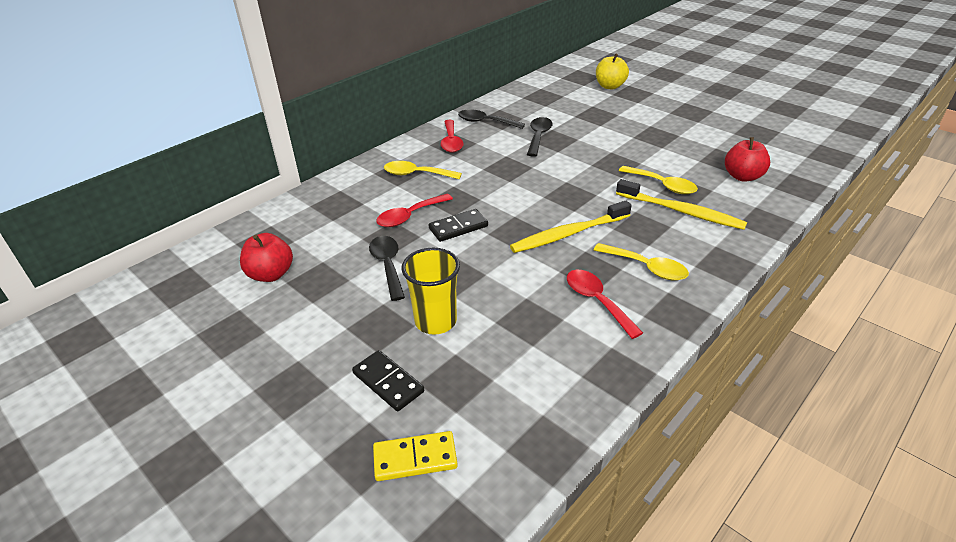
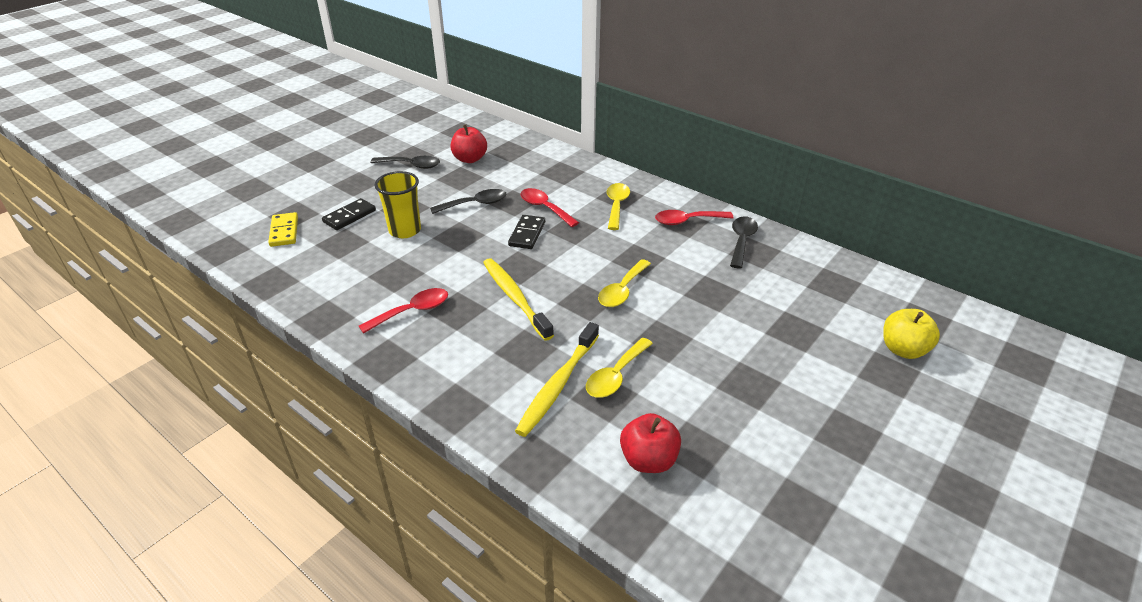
camera: 85 degrees right, 0 degrees up
black domino [429,209,488,242] -> black domino turned 45 degrees clockwise [508,215,545,249]
black spoon [527,117,553,157] -> black spoon moved to [370,156,440,169]
yellow spoon [594,243,689,281] -> yellow spoon moved to [598,259,651,307]

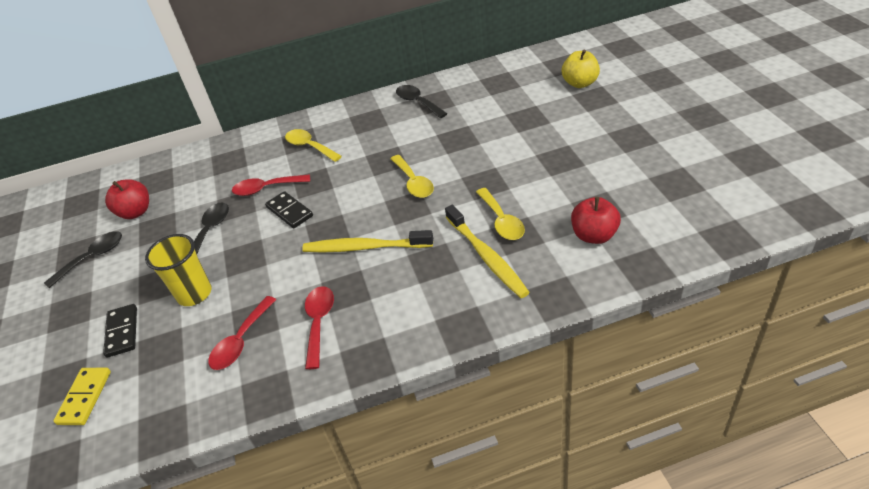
camera: 50 degrees left, 5 degrees up
yellow domino [268,212,298,247] -> yellow domino turned 75 degrees clockwise [53,368,111,425]
red spoon [655,210,734,225] -> red spoon moved to [208,296,276,370]

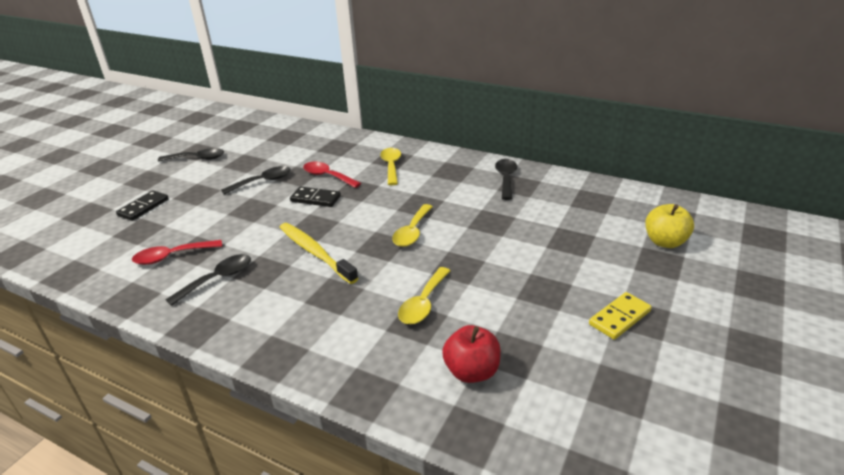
camera: 40 degrees right, 10 degrees down
yellow domino [53,368,111,425] -> yellow domino moved to [589,292,652,340]
red apple [105,179,149,219] -> none
yellow cup [145,234,211,306] -> none
black domino [265,191,313,228] -> black domino turned 75 degrees counterclockwise [290,186,341,207]
red spoon [305,286,334,369] -> black spoon [166,254,251,306]
yellow toothbrush [445,205,530,298] -> none

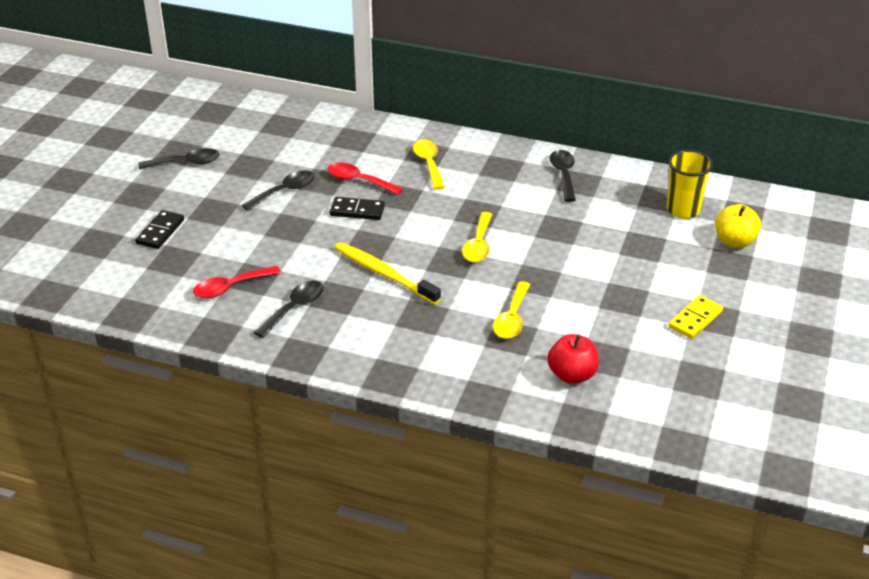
camera: 10 degrees left, 5 degrees up
none -> yellow cup [667,150,713,219]

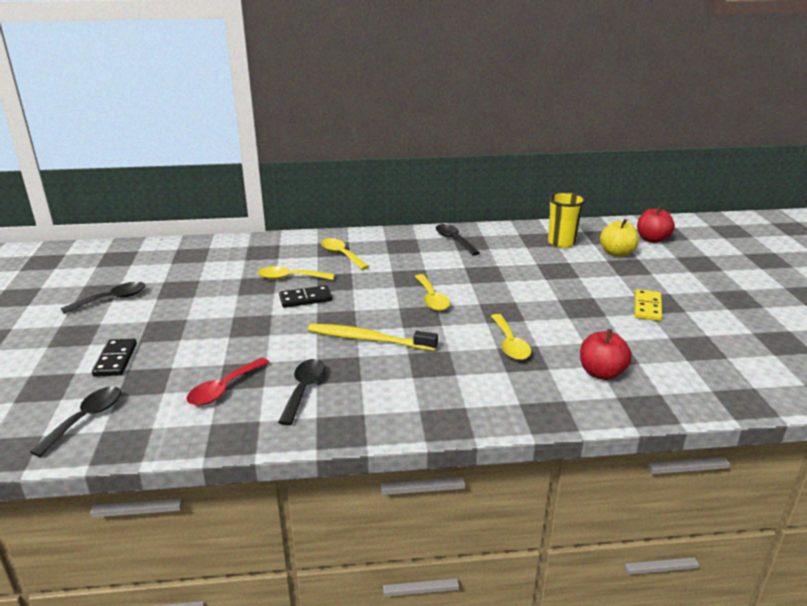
camera: 25 degrees left, 10 degrees down
black spoon [242,171,315,211] -> black spoon moved to [30,386,121,457]
red spoon [328,163,403,195] -> yellow spoon [258,266,335,280]
none -> red apple [637,205,675,243]

